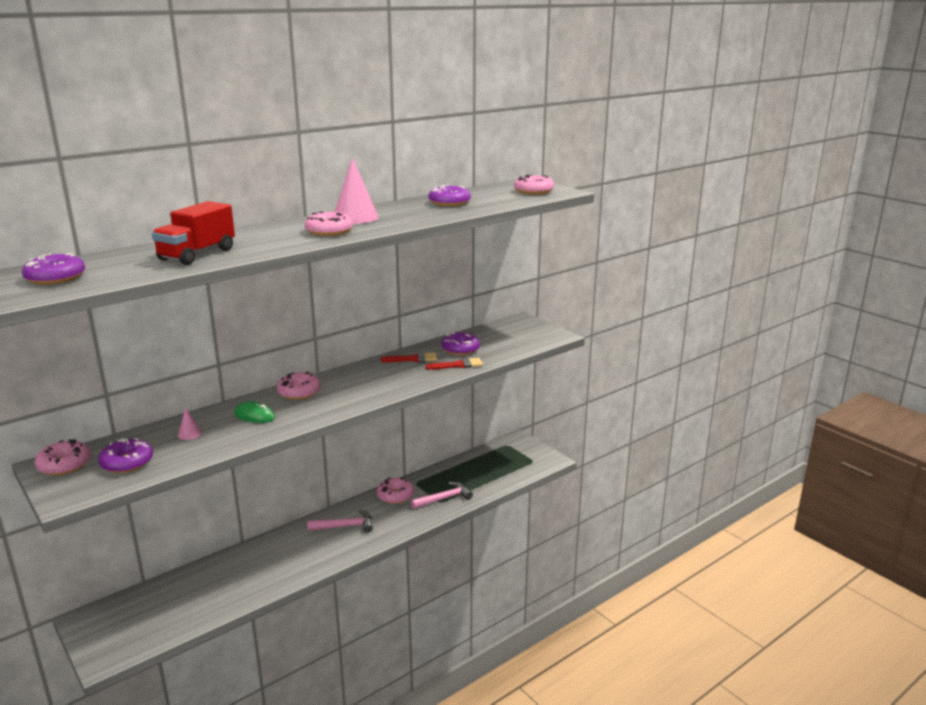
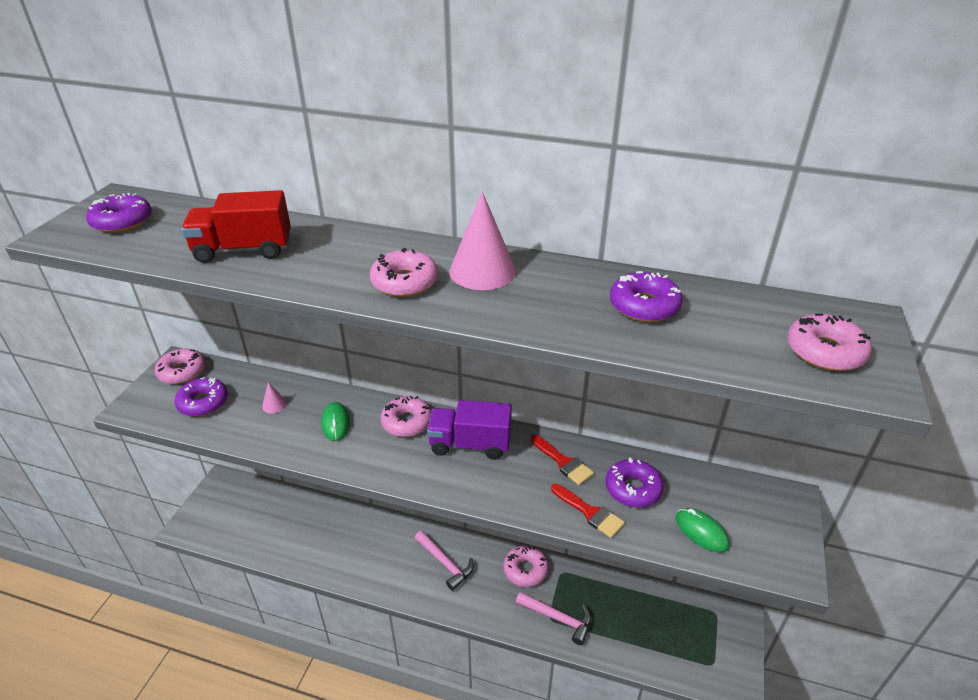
camera: 55 degrees right, 15 degrees up
none -> purple truck [427,400,512,460]
none -> green mouse [676,508,730,553]

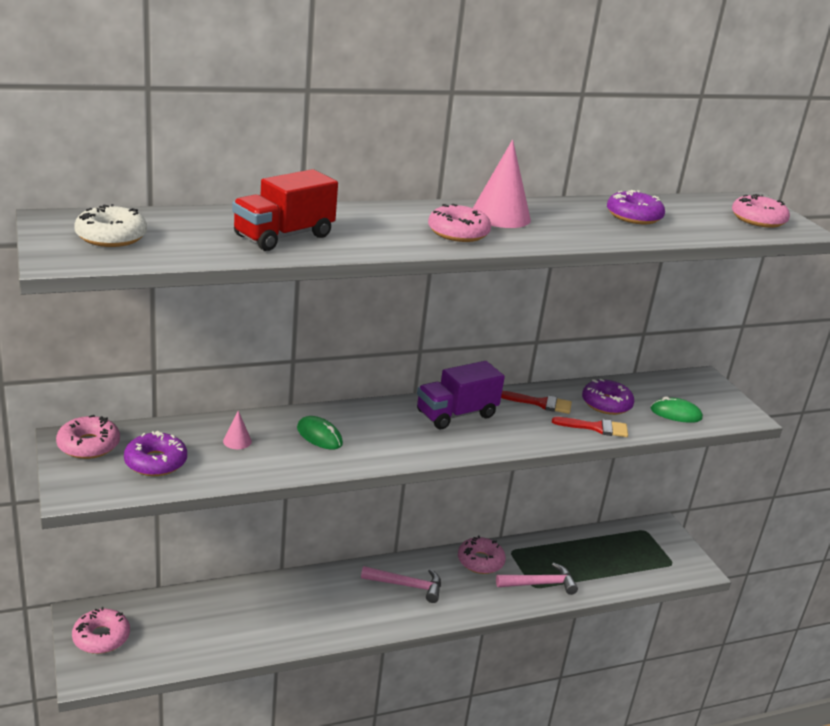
camera: 40 degrees left, 10 degrees down
purple donut [86,193,152,233] -> white donut [74,204,147,247]
pink donut [380,396,432,437] -> pink donut moved to [72,607,130,654]

